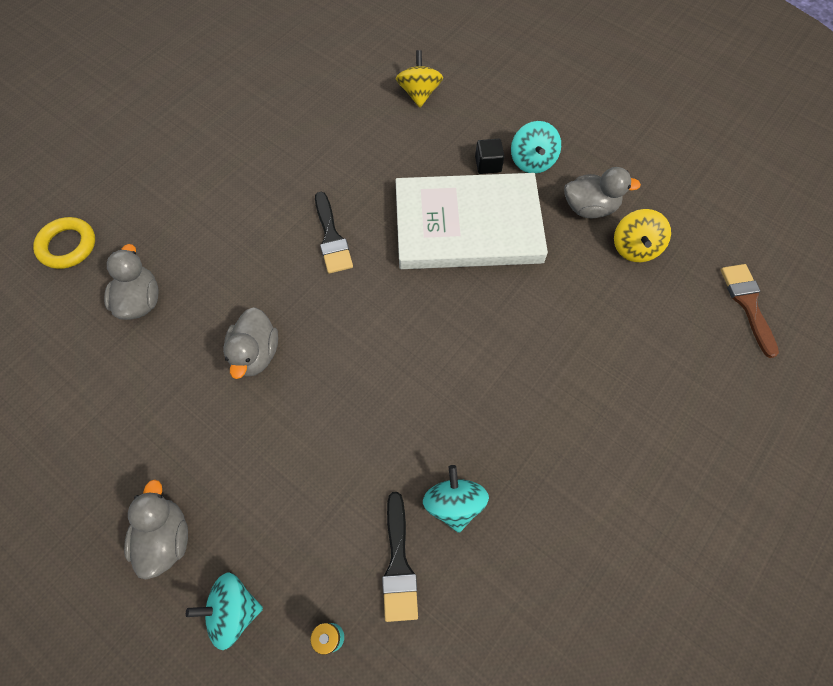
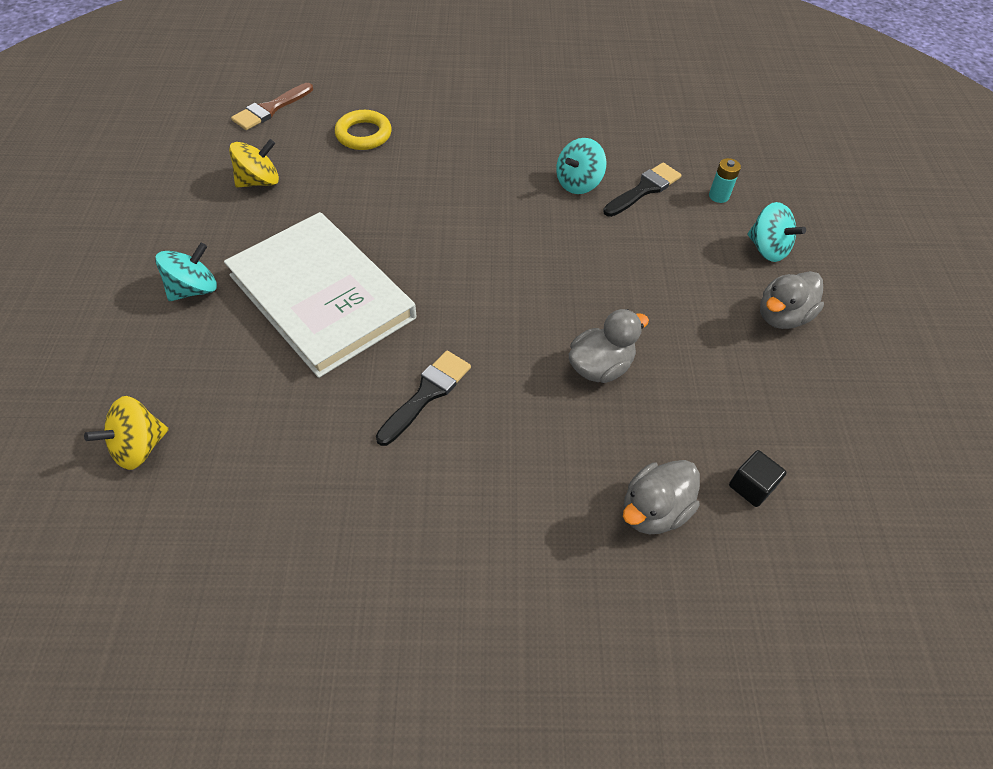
camera: 130 degrees left, 10 degrees down
yellow ring [33,217,95,269] -> yellow ring moved to [335,110,392,150]
black cube [475,139,504,174] -> black cube moved to [729,450,787,507]
grey duck [564,167,641,218] -> none

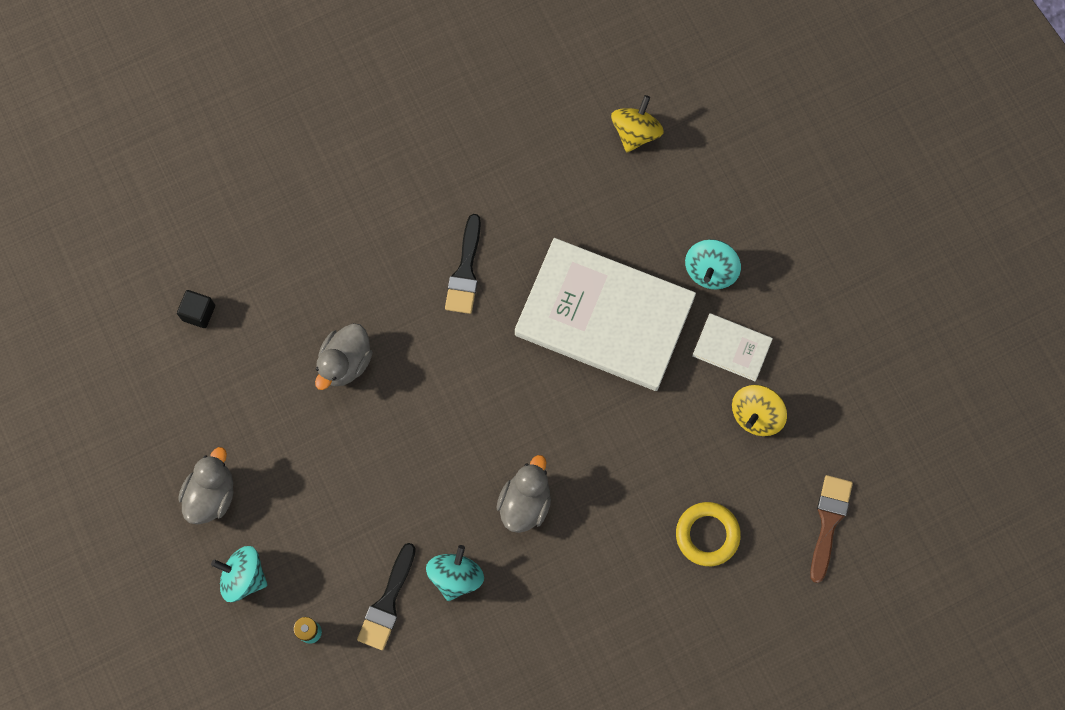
camera: 155 degrees right, 20 degrees up
grey duck [623,460,700,534] -> grey duck moved to [496,455,551,533]
none -> white book [692,313,773,381]

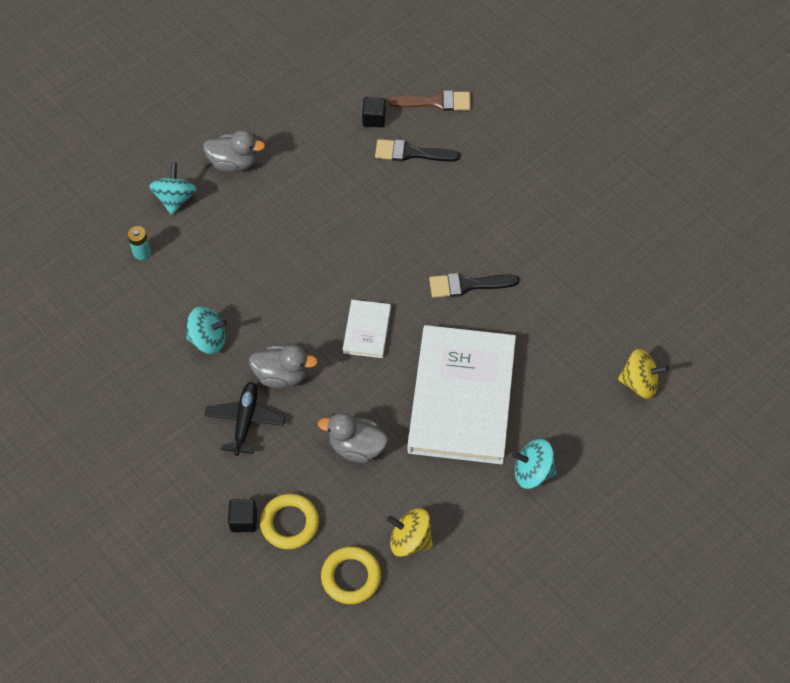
camera: 75 degrees right, 15 degrees down
grey duck [315,323,373,390] -> grey duck moved to [318,413,388,463]
black brush [357,543,416,650] -> black brush moved to [375,139,460,162]
white book [692,313,773,381] -> white book moved to [343,300,391,358]
brown brush [810,475,853,583] -> brown brush moved to [388,91,471,111]
none -> black plane [205,382,285,456]
none -> black cube [228,499,257,532]
none -> yellow ring [321,546,381,604]

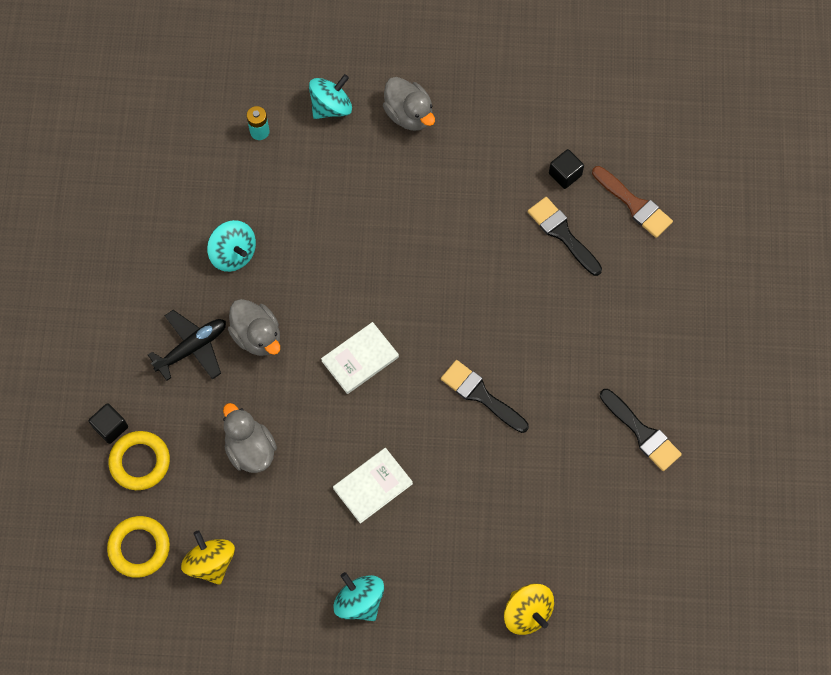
camera: 45 degrees right, 10 degrees up
white book [407,325,516,464] -> white book [333,448,413,524], size x0.44
none -> black brush [600,389,682,471]

